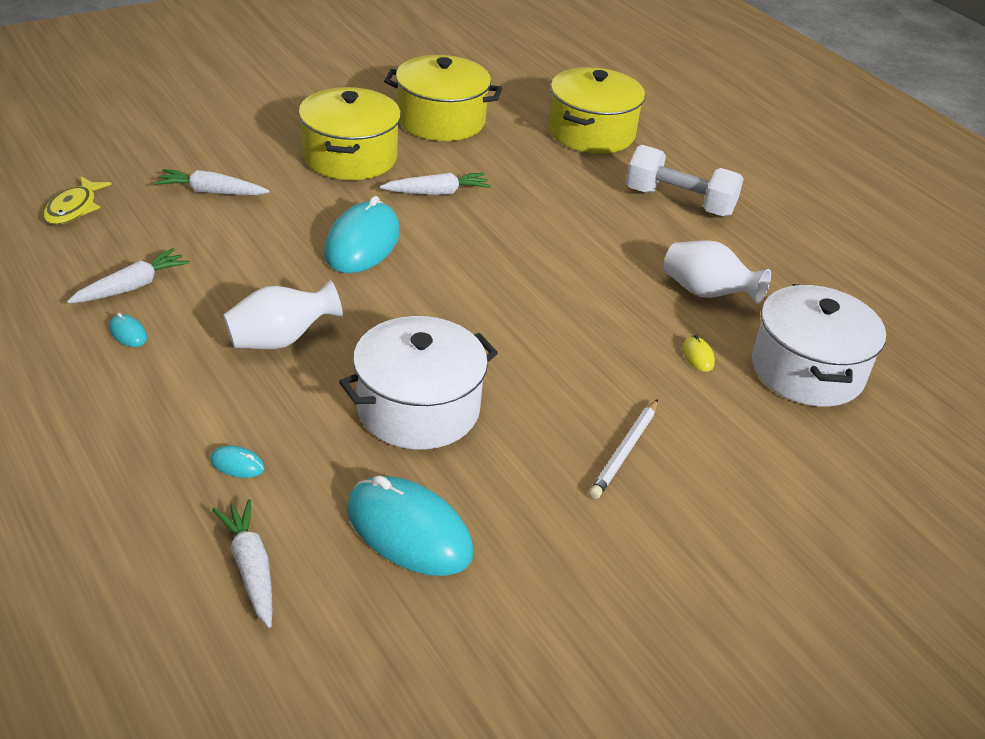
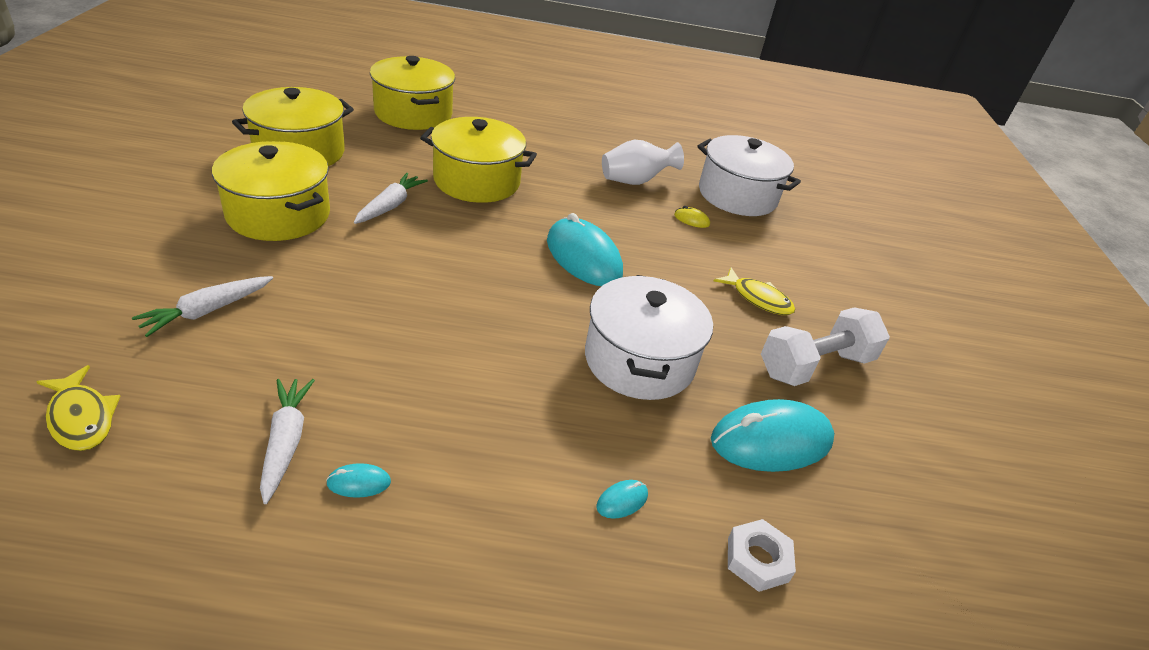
camera: 55 degrees left, 0 degrees up
white carrot [212,499,273,628] -> white nut [728,519,796,592]
white vase [223,280,343,349] -> none
turquoise mouse [324,196,400,273] -> turquoise mouse moved to [547,213,623,286]
white pencil [589,399,658,499] -> yellow fish [714,267,795,315]
white dumbbell [626,145,744,217] -> white dumbbell moved to [761,307,890,386]
none -> yellow pot [420,117,537,203]

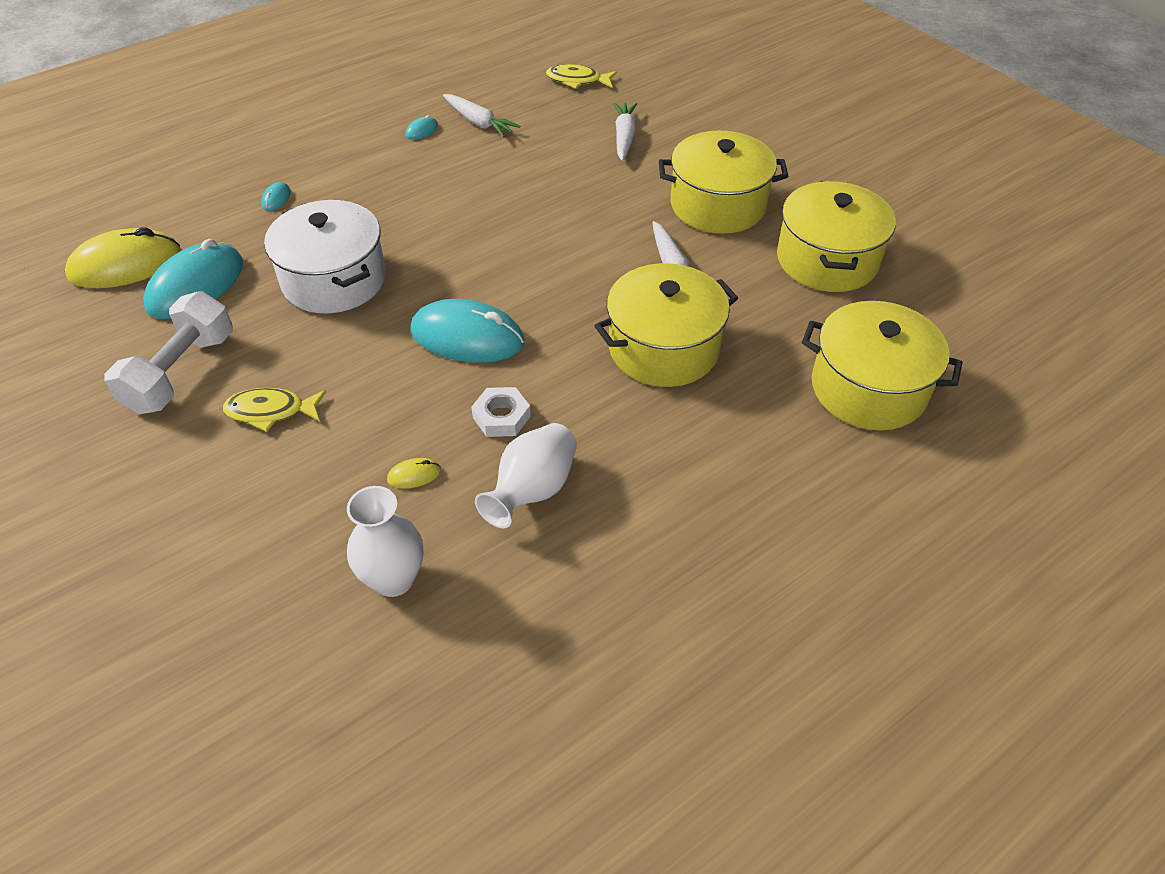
camera: 145 degrees right, 10 degrees up
white pot [697,135,801,216] -> white vase [347,486,423,597]
white nut [728,519,796,592] -> white nut moved to [471,387,531,437]
none -> yellow mouse [65,227,182,288]

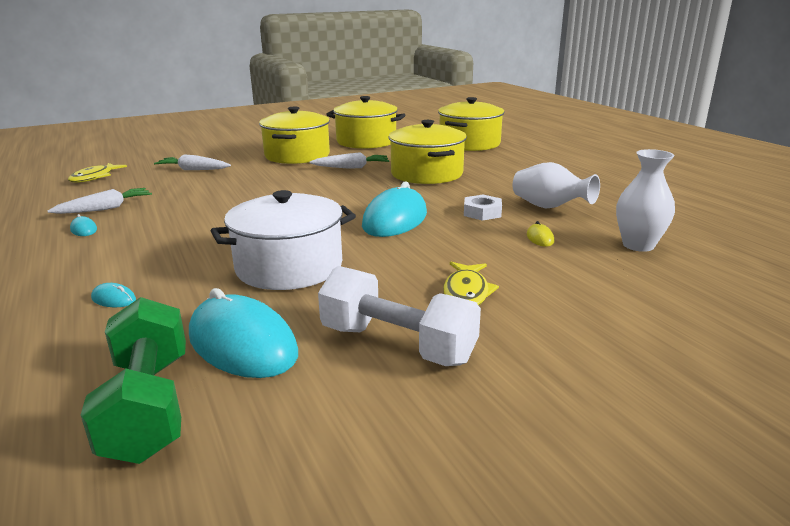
camera: 80 degrees left, 25 degrees down
yellow mouse [65,227,182,288] -> green dumbbell [81,297,186,464]

